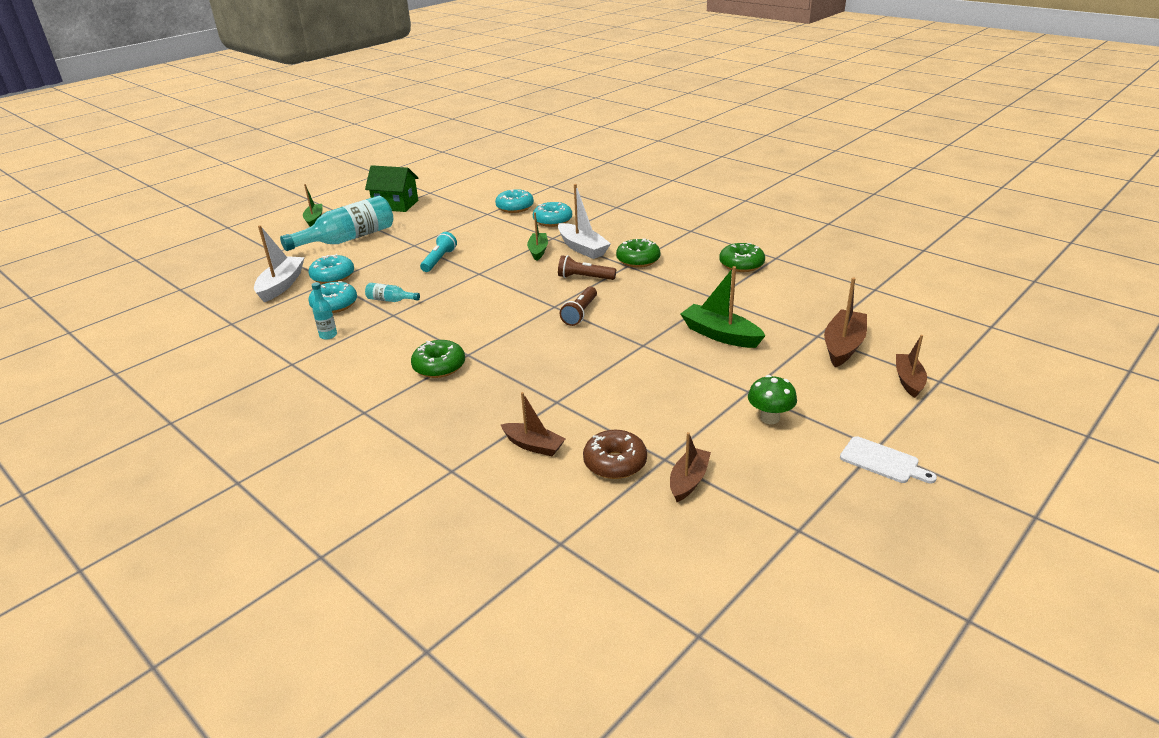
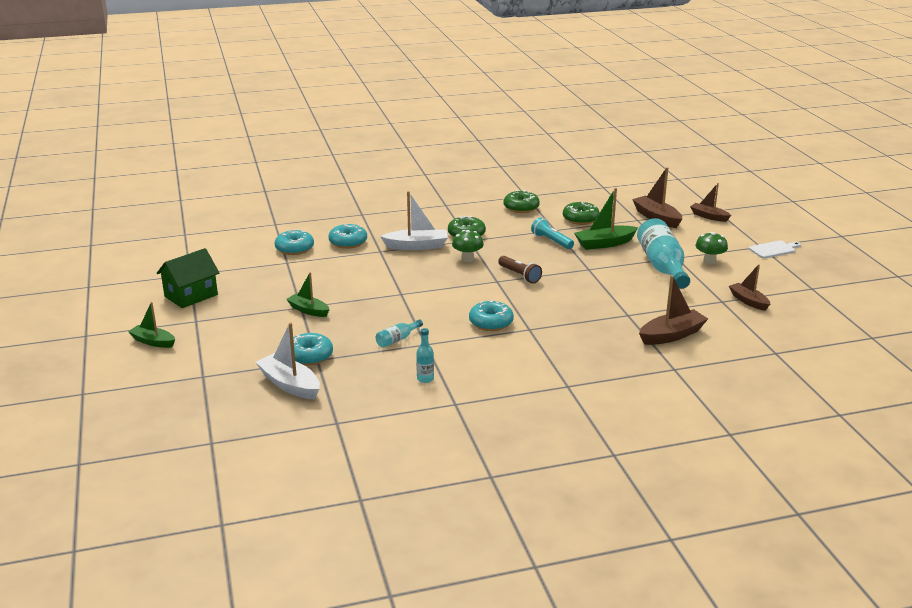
camera: 60 degrees left, 5 degrees down
turquoise bottle [280,196,393,251] -> turquoise bottle moved to [637,218,690,289]
turquoise donut [308,281,357,313] -> turquoise donut moved to [469,300,514,331]
green donut [411,340,465,378] -> green donut moved to [563,202,600,225]
turquoise flashlight [420,232,457,272] -> turquoise flashlight moved to [531,218,574,249]
brown boat [500,392,566,456] -> brown boat [639,275,708,345], size x1.50
green boat [527,212,548,261] -> green boat moved to [286,272,329,317]
brown flashlight [558,255,616,280] -> green mushroom [452,230,484,262]
brown donut [583,430,647,479] -> none

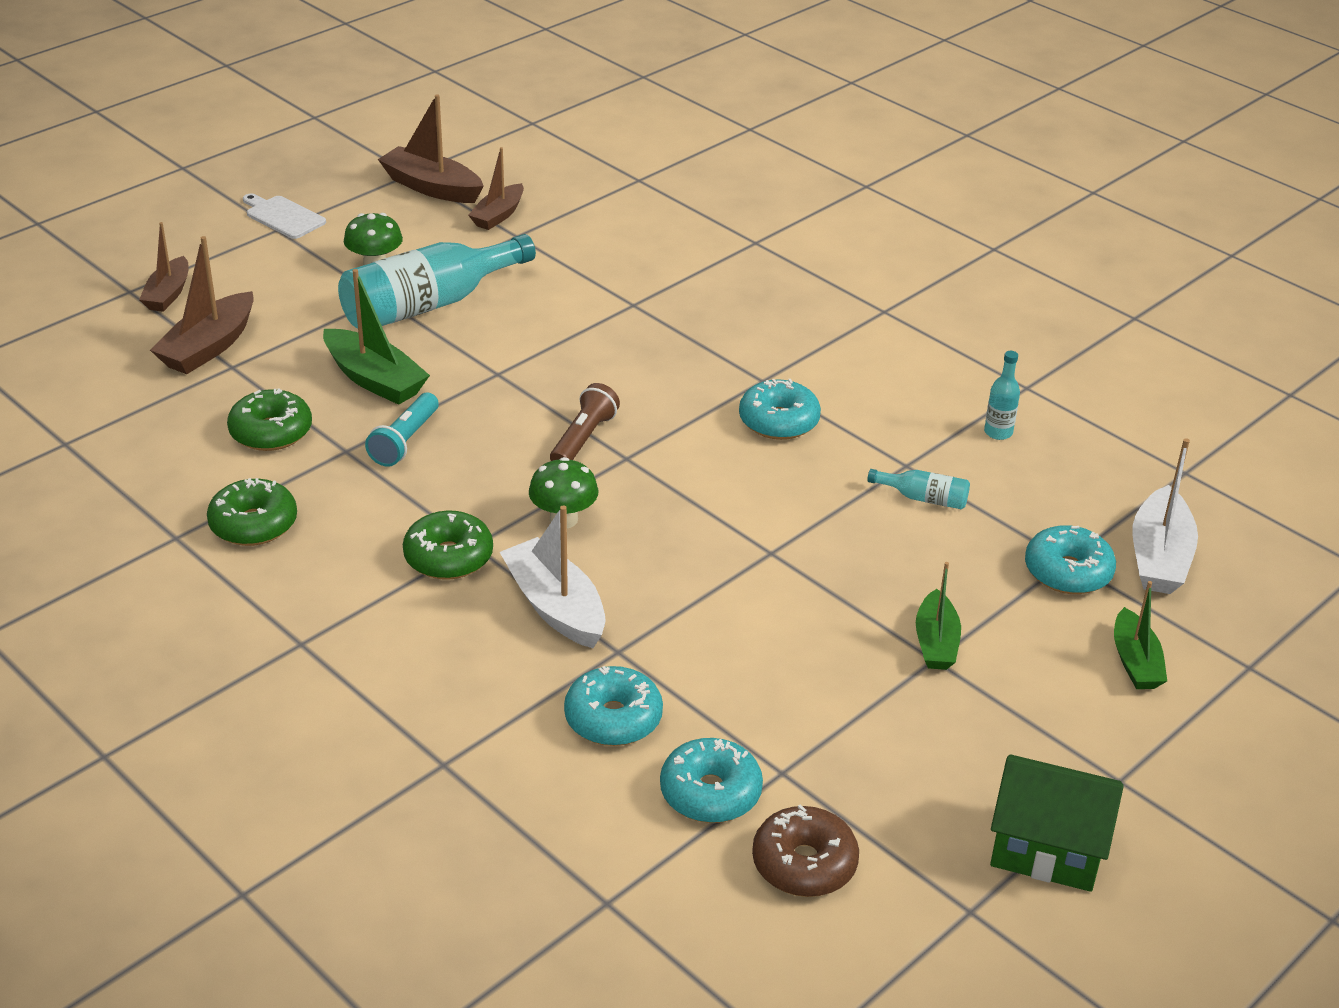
camera: 120 degrees left, 10 degrees up
green boat [128,302,175,348] -> green boat moved to [1114,581,1167,689]
brown boat [639,275,708,345] -> brown boat moved to [378,94,484,203]
none -> brown donut [752,804,859,897]

